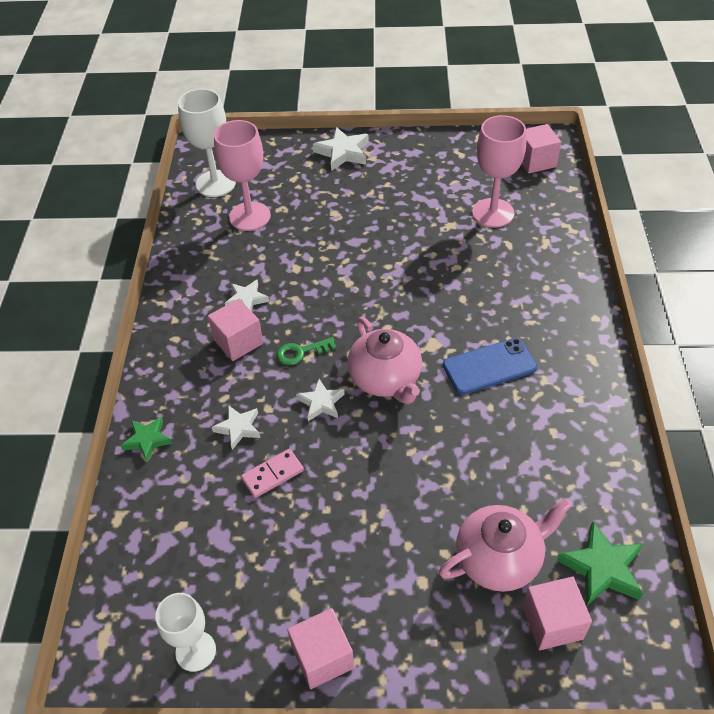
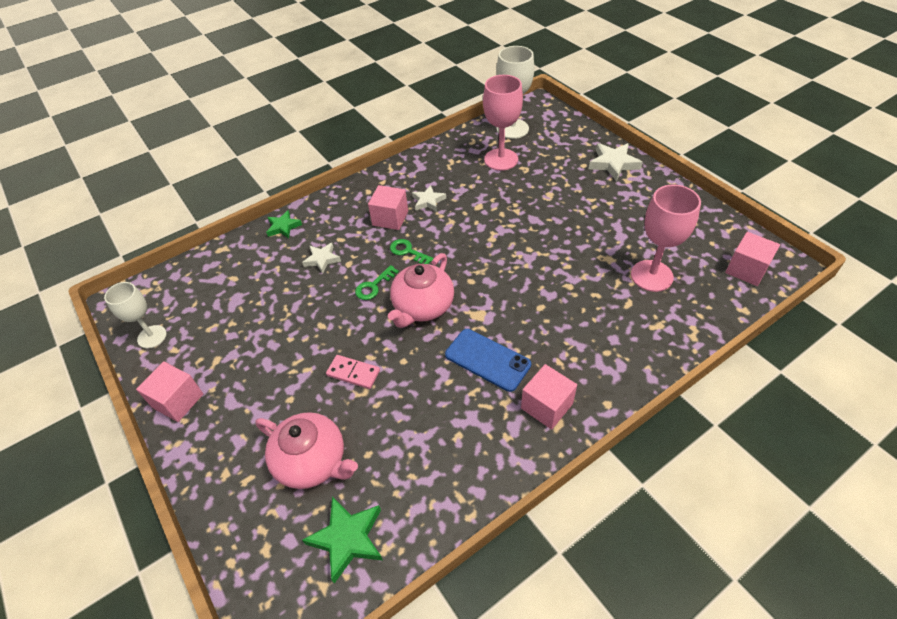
camera: 55 degrees right, 0 degrees up
pink domino [241,449,304,498] -> pink domino moved to [326,355,380,389]
white star [296,379,345,421] -> green key [355,265,399,300]
pink cube [523,577,592,650] -> pink cube moved to [521,364,577,430]

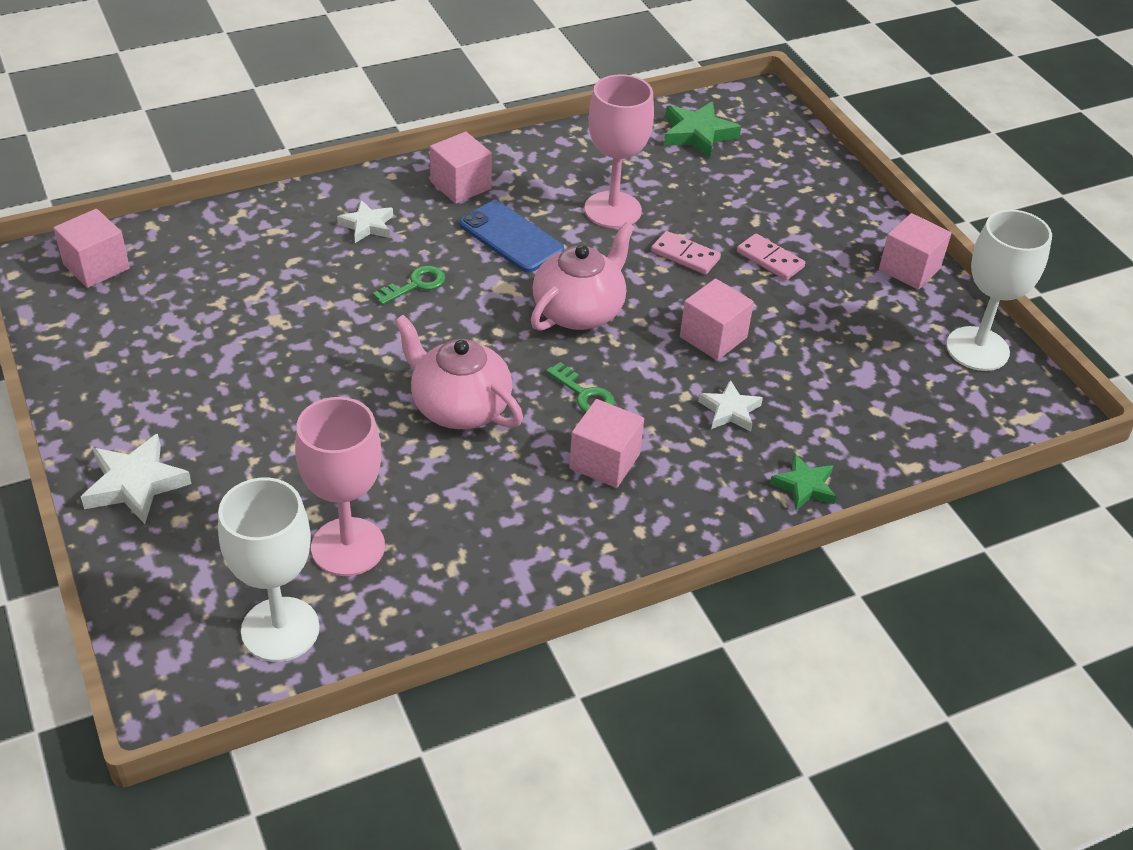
camera: 175 degrees left, 5 degrees down
white goblet [104,282,167,349] -> white goblet [946,210,1052,371], size x1.52
pink teapot [255,412,358,489] -> pink teapot moved to [394,315,523,429]
green key [355,265,399,300] -> green key moved to [373,266,445,305]
white star [412,185,446,212] -> white star moved to [337,200,393,243]
pink goblet [631,185,701,292] -> pink goblet moved to [584,74,654,228]
none -> pink cube [680,279,754,360]
none -> pink domino [737,233,805,280]

